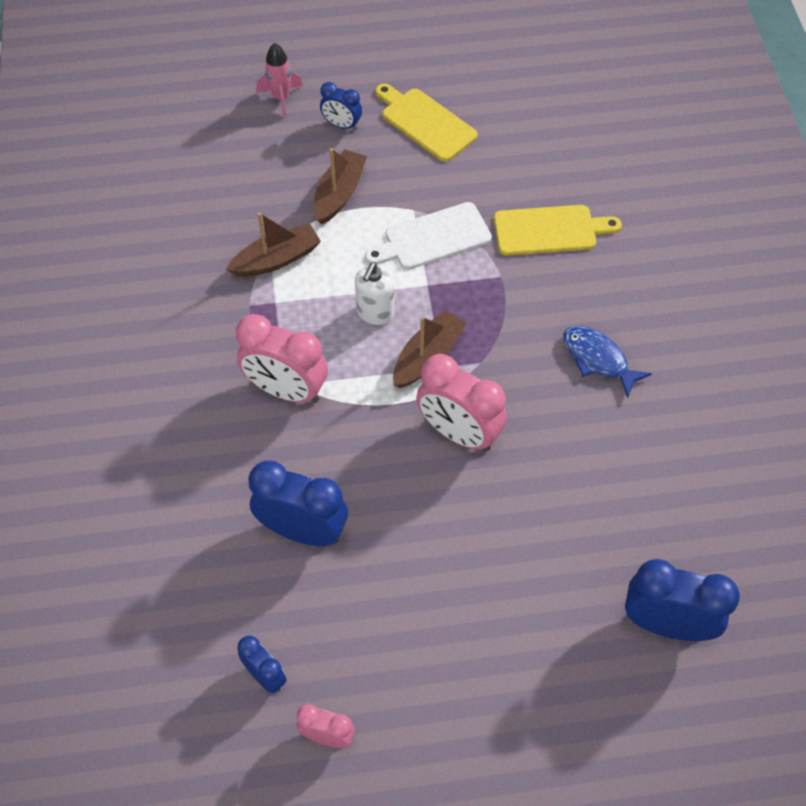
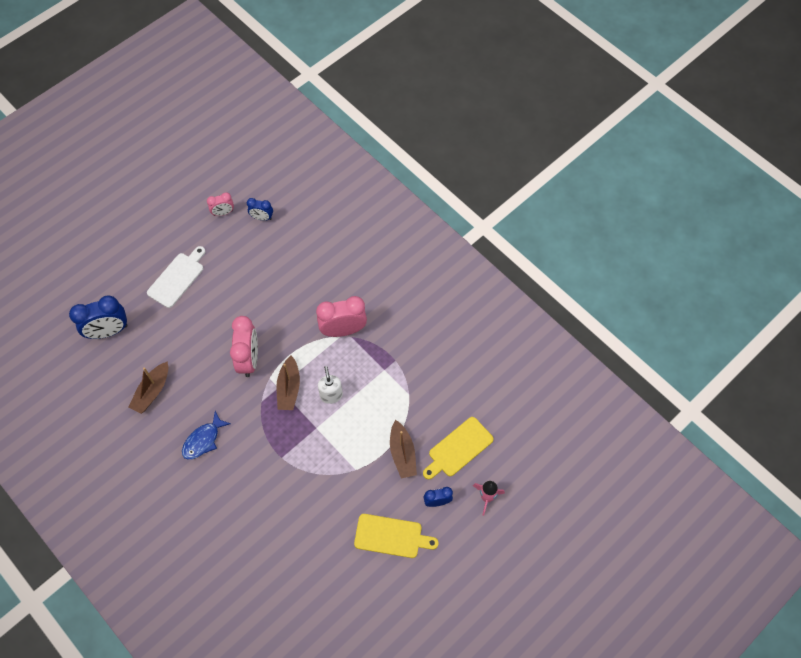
camera: 145 degrees right, 5 degrees up
brown boat [226,212,321,277] -> brown boat moved to [129,361,168,414]
blue clock [248,461,348,546] -> none
white cutting board [365,202,492,270] -> white cutting board moved to [147,246,205,308]
pink clock [416,354,507,452] -> pink clock turned 90 degrees clockwise [230,316,258,377]
yellow cutting board [494,205,622,256] -> yellow cutting board moved to [423,417,493,479]
blue fish [563,326,652,398] -> blue fish turned 120 degrees clockwise [182,411,231,460]

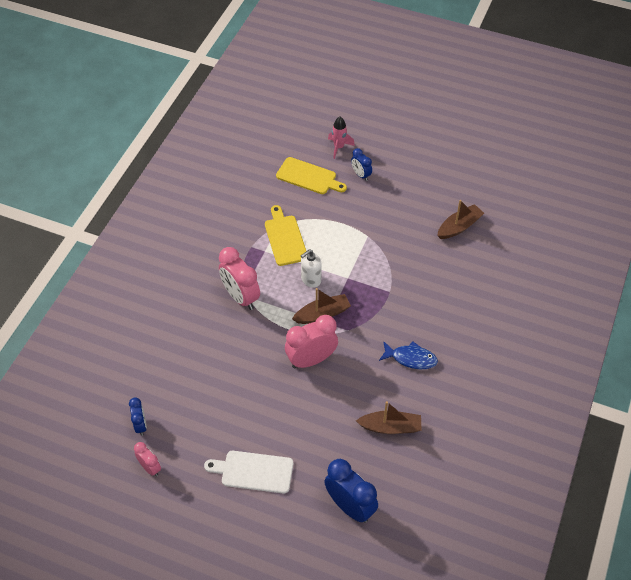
camera: 115 degrees left, 10 degrees down
yellow cutting board [354,514,439,558] -> yellow cutting board moved to [265,205,306,266]
brown boat [390,420,417,478] -> brown boat moved to [437,200,484,239]

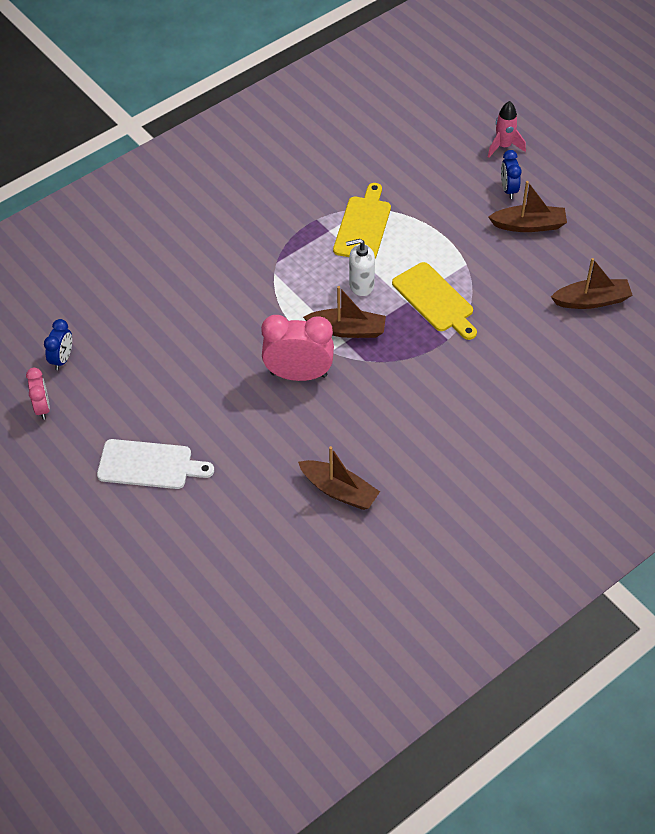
camera: 30 degrees right, 0 degrees up
white cutting board [204,451,293,494] -> white cutting board turned 150 degrees clockwise [97,439,214,489]
pink clock [219,247,260,310] -> none
yellow cutting board [276,157,347,194] -> yellow cutting board moved to [392,262,477,340]
blue clock [324,459,378,523] -> none
blue fish [379,341,438,369] -> none
none -> brown boat [488,181,567,232]

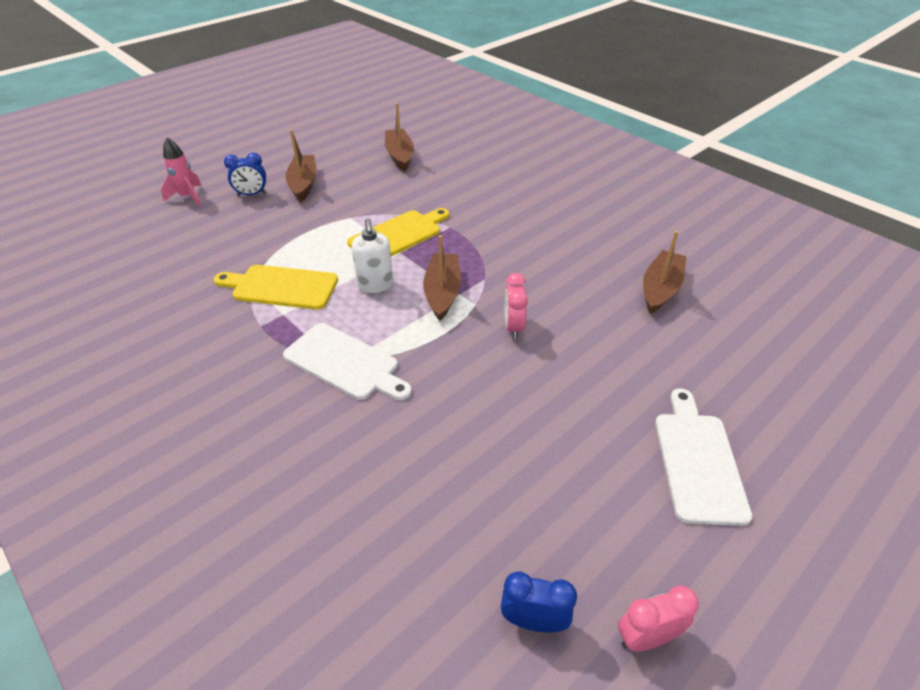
camera: 95 degrees left, 10 degrees down
pink clock [261,315,334,381] -> pink clock [505,273,528,339], size x0.55
none -> white cutting board [283,323,412,400]

